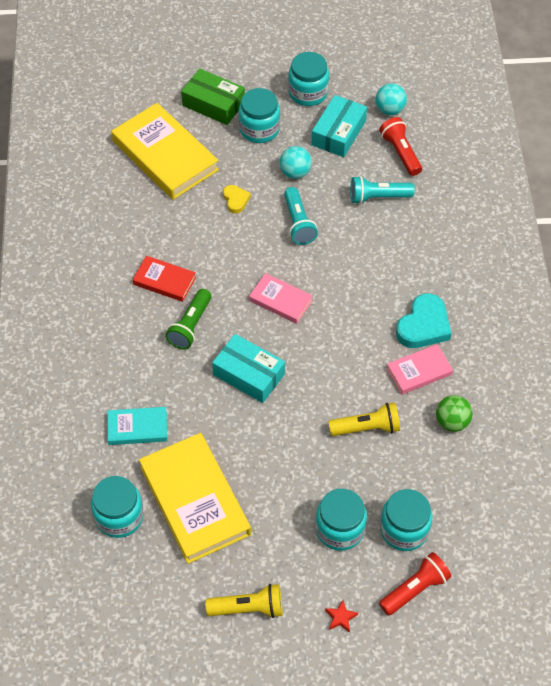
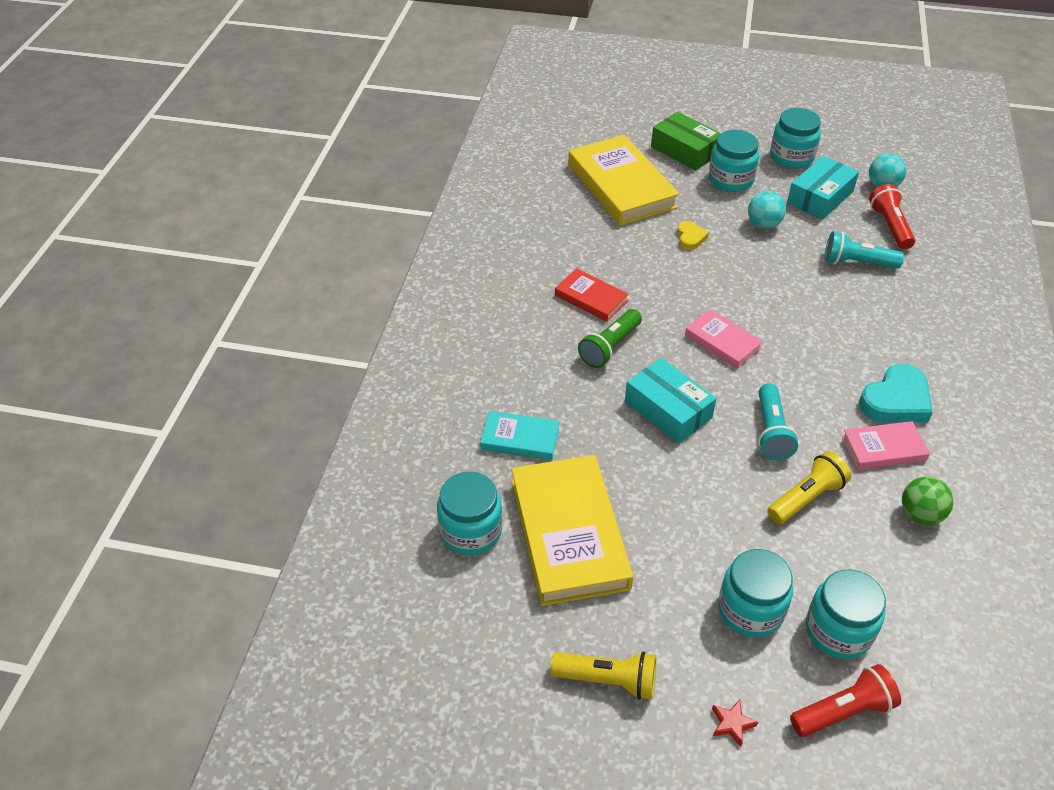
camera: 15 degrees right, 10 degrees down
turquoise flashlight [284,187,318,245] -> turquoise flashlight moved to [758,383,798,460]
yellow flashlight [328,402,400,436] -> yellow flashlight turned 45 degrees counterclockwise [767,451,851,524]

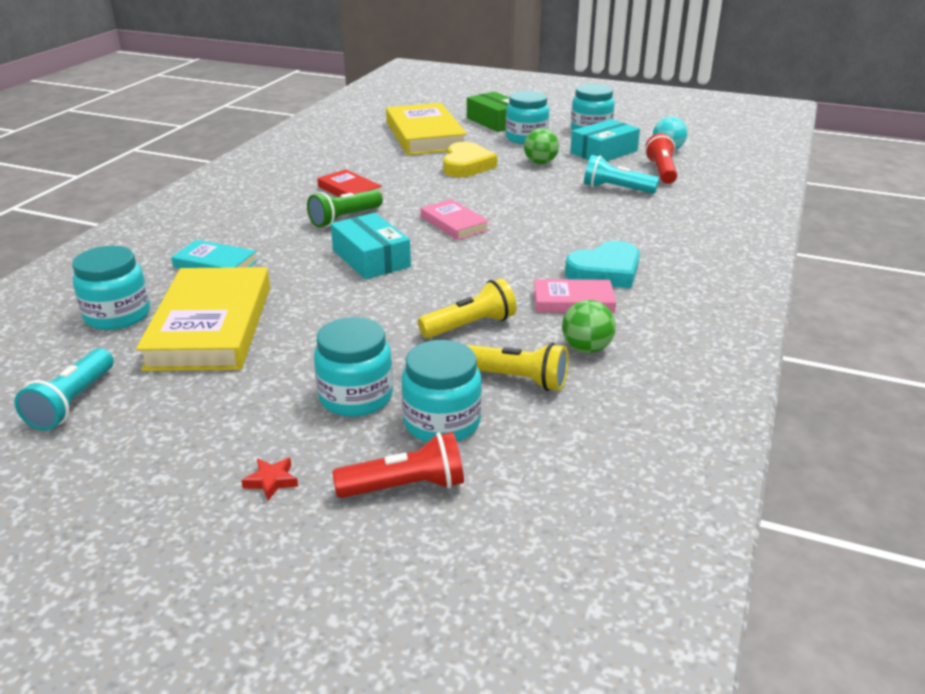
camera: 10 degrees right, 15 degrees down
yellow flashlight [550,652,656,700] -> yellow flashlight moved to [466,343,568,391]
yellow heart [677,221,709,250] -> yellow heart [443,142,497,177], size x1.84
turquoise ball [748,191,786,229] -> green ball [524,128,559,164]
turquoise flashlight [758,383,798,460] -> turquoise flashlight moved to [14,348,114,431]

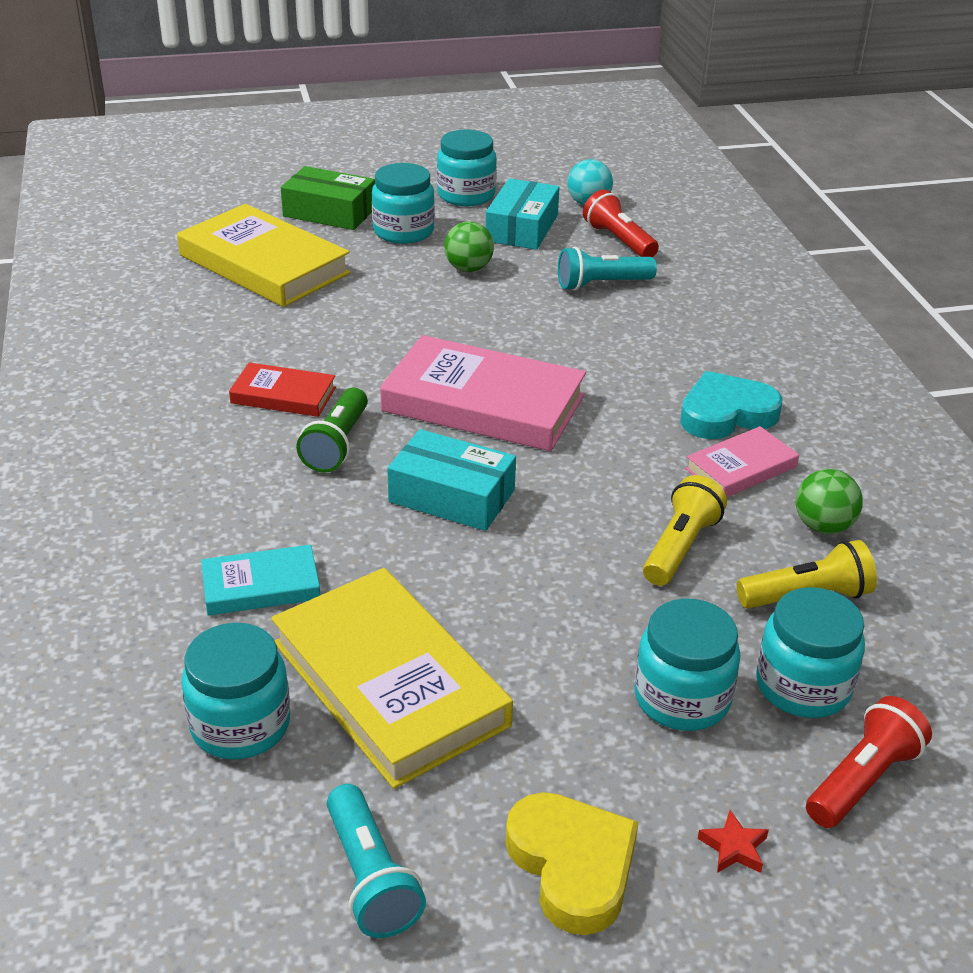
camera: 35 degrees left, 5 degrees up
pink book [421,199,489,240] -> pink book [380,335,586,451], size x1.93
yellow heart [443,142,497,177] -> yellow heart moved to [506,792,638,935]
turquoise heart [565,241,640,288] -> turquoise heart turned 135 degrees counterclockwise [680,371,783,439]

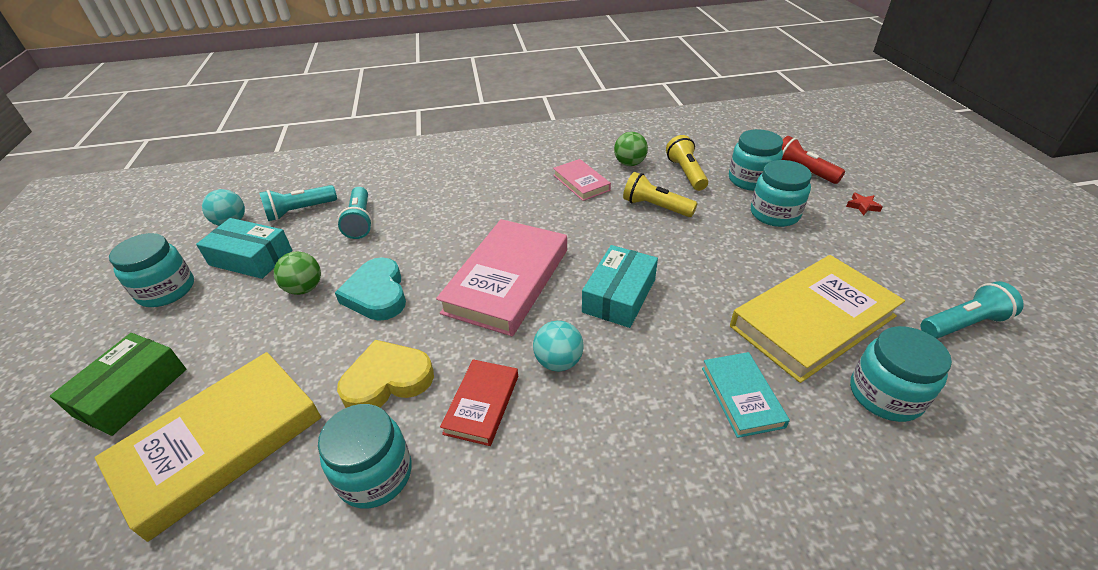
camera: 85 degrees left, 5 degrees up
green flashlight [296,388,368,473] -> turquoise ball [533,321,584,371]
turquoise jar [372,163,435,244] -> turquoise jar moved to [318,404,412,509]
yellow heart [506,792,638,935] -> yellow heart moved to [337,340,434,408]
red flashlight [583,190,659,257] -> turquoise flashlight [259,185,337,221]
turquoise heart [680,371,783,439] -> turquoise heart moved to [335,257,406,321]

